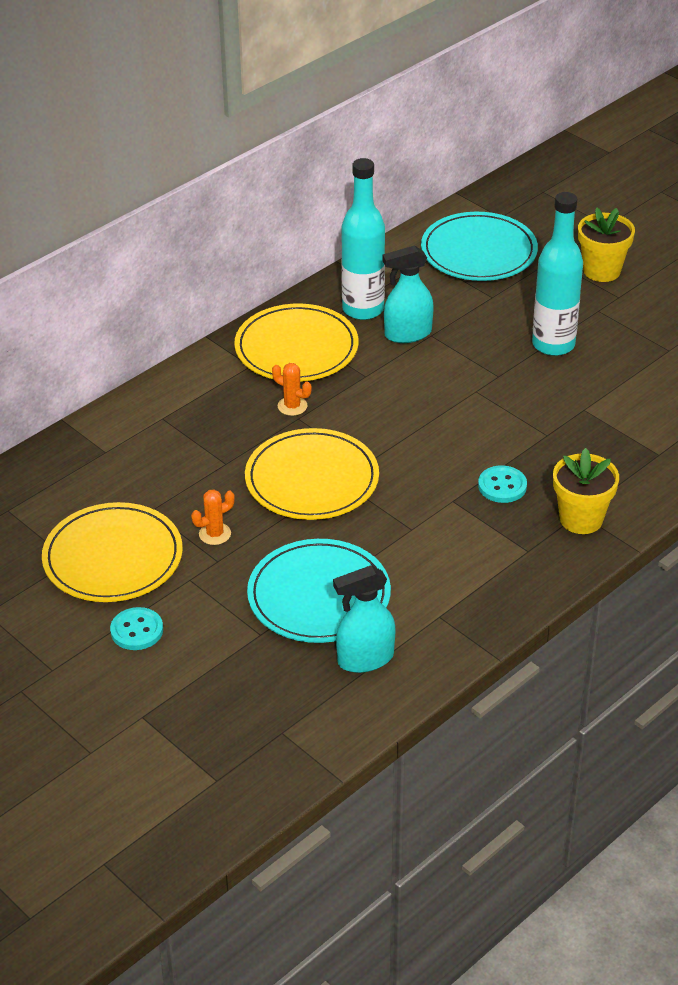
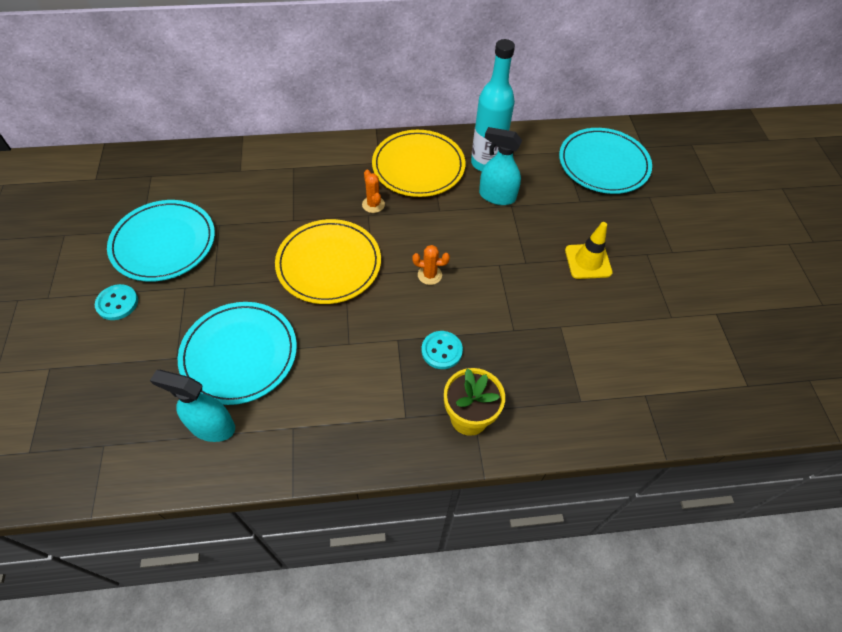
camera: 35 degrees right, 15 degrees up
yellow plate [42,502,183,602] -> turquoise plate [107,200,215,282]
orange cactus [191,489,235,545] -> orange cactus moved to [412,245,450,285]
turquoise bottle [532,192,583,356] -> yellow traffic cone [565,222,613,279]
yellow flower pot [578,207,635,282] -> none

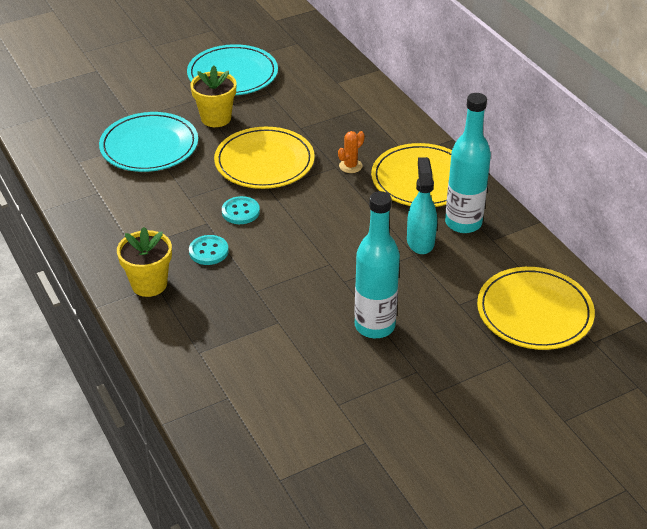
camera: 70 degrees right, 15 degrees down
turquoise button [95,284,138,320] -> turquoise button moved to [222,196,260,224]
turquoise spray bottle [150,370,235,442] -> none
orange cactus [412,245,450,285] -> none
turquoise plate [559,128,652,194] -> yellow plate [477,267,595,350]
yellow traffic cone [565,222,613,279] -> turquoise bottle [354,191,400,338]
none -> yellow flower pot [190,66,236,127]

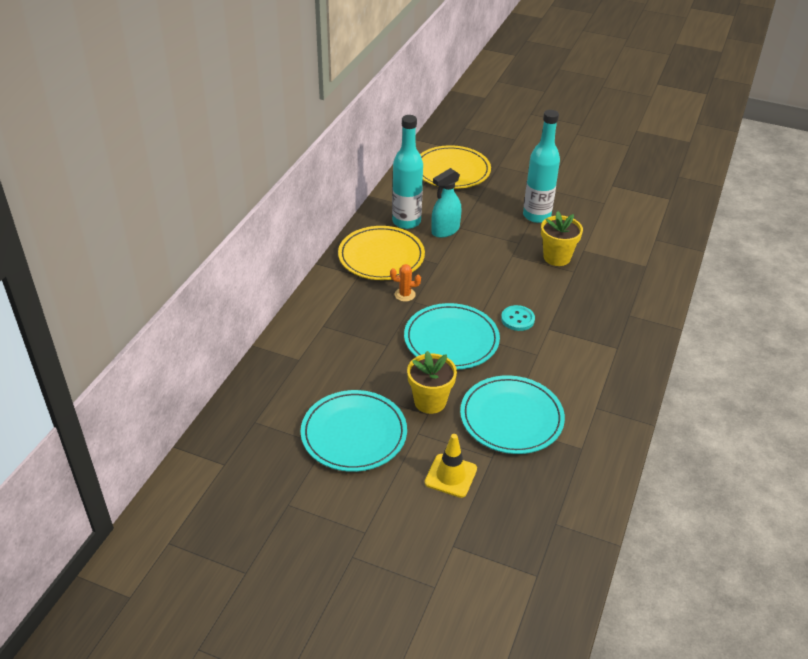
camera: 130 degrees left, 0 degrees up
yellow flower pot [117,227,172,297] -> yellow flower pot moved to [541,211,583,266]
turquoise button [189,235,229,265] -> none
yellow plate [214,127,315,189] -> turquoise plate [404,303,500,370]
none -> yellow traffic cone [425,434,477,498]

